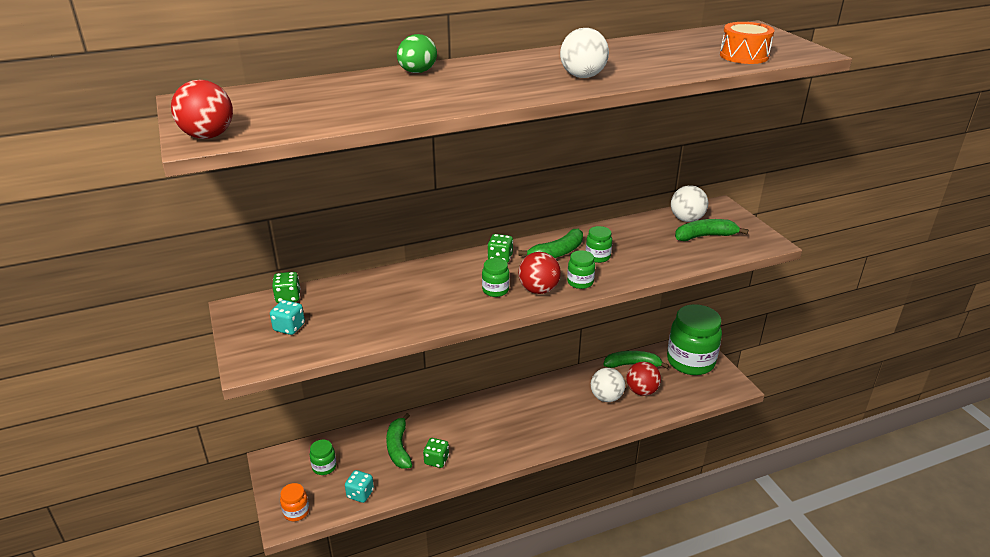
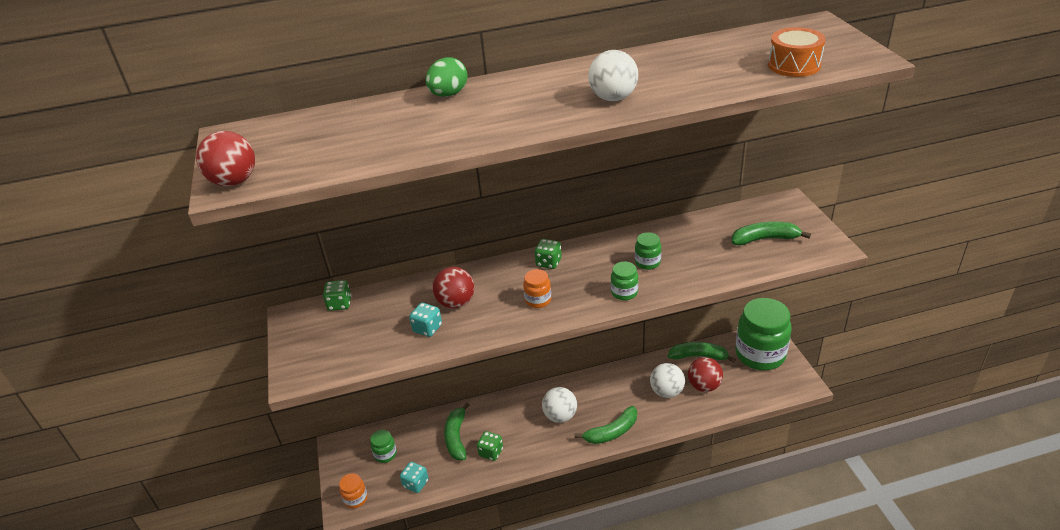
camera: 10 degrees right, 5 degrees up
turquoise dice [270,300,305,335] -> turquoise dice moved to [409,303,442,337]
green jar [482,258,510,297] -> orange jar [523,269,551,308]
red ball [518,252,561,294] -> red ball moved to [433,267,475,308]
green banana [519,229,583,258] -> green banana moved to [575,406,637,444]
white ball [671,185,708,222] -> white ball moved to [542,387,577,423]

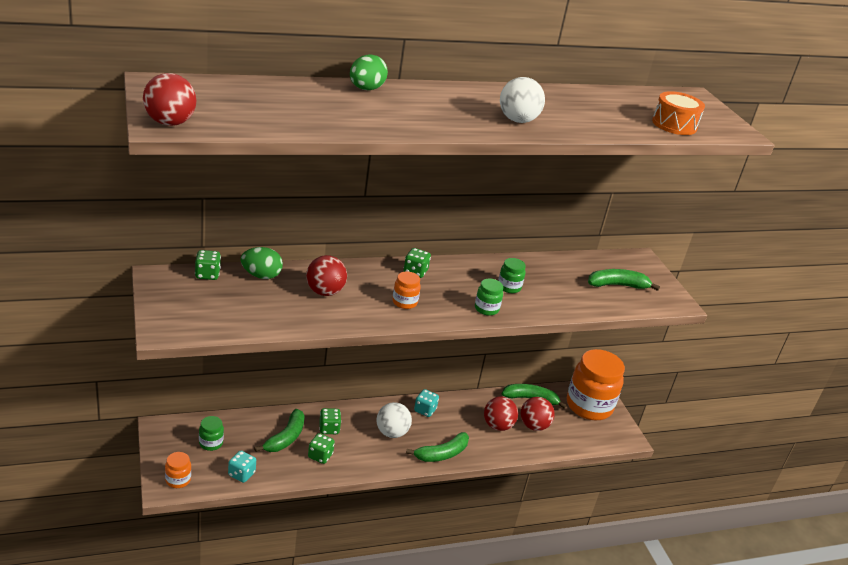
camera: 10 degrees left, 5 degrees down
turquoise dice [409,303,442,337] -> turquoise dice moved to [414,389,439,417]
green banana [444,403,470,460] -> green banana turned 150 degrees counterclockwise [254,409,305,452]
white ball [650,363,685,398] -> red ball [484,396,518,431]
green jar [735,298,791,370] -> orange jar [567,349,625,420]
none -> green egg [240,247,283,279]
none -> green dice [319,408,341,434]

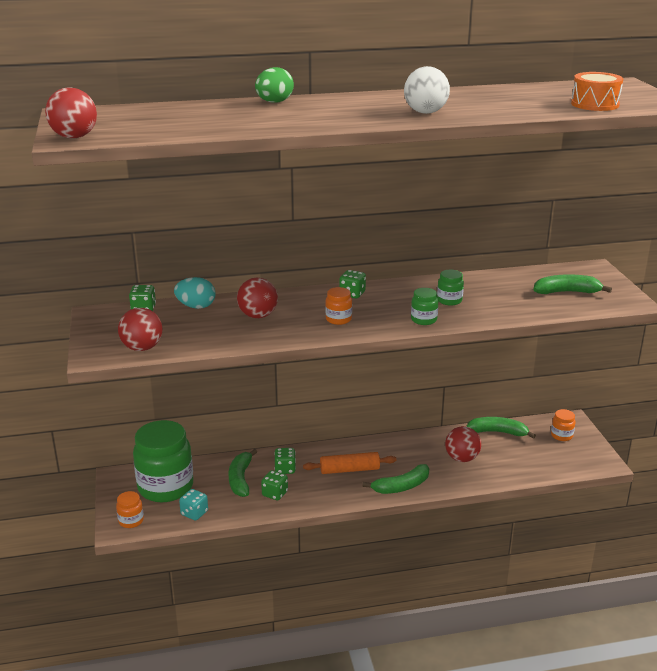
camera: 10 degrees right, 5 degrees down
green jar [199,416,224,451] -> green jar [133,420,193,502], size x2.33
green egg [240,247,283,279] -> turquoise egg [174,277,216,309]
green banana [254,409,305,452] -> green banana turned 150 degrees clockwise [229,449,257,497]
white ball [376,402,412,438] -> orange rolling pin [303,452,396,474]
turquoise dice [414,389,439,417] -> none
red ball [520,397,555,431] -> red ball moved to [118,308,162,351]
orange jar [567,349,625,420] -> orange jar [551,409,575,441], size x0.43

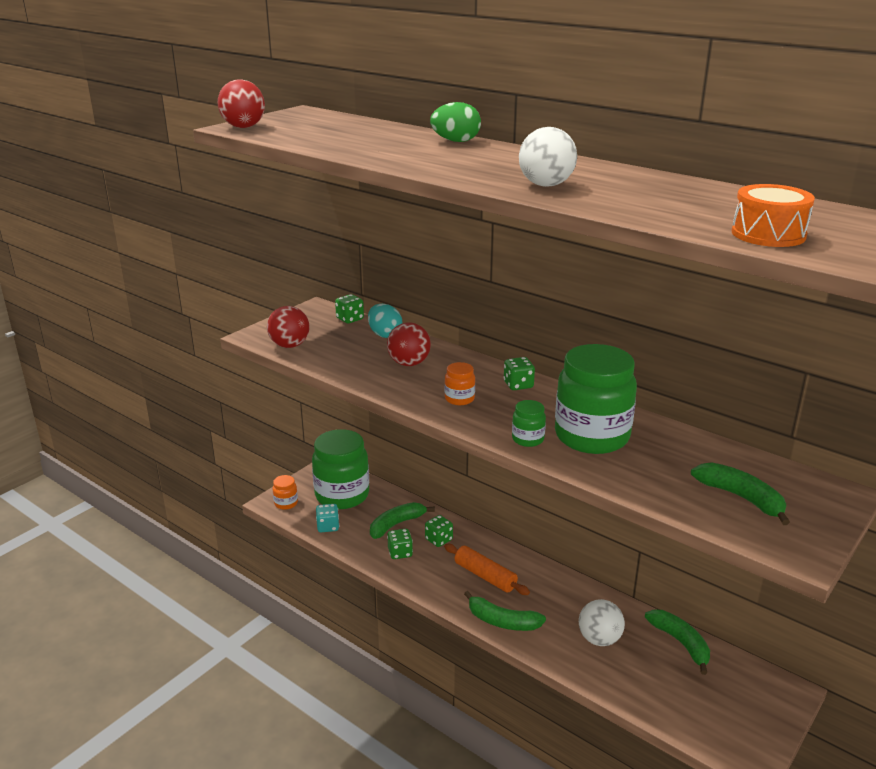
camera: 50 degrees right, 0 degrees up
green jar [437,270,464,306] -> green jar [555,344,637,454], size x2.33
red ball [445,426,481,462] -> white ball [579,599,625,646]
orange jar [551,409,575,441] -> none

